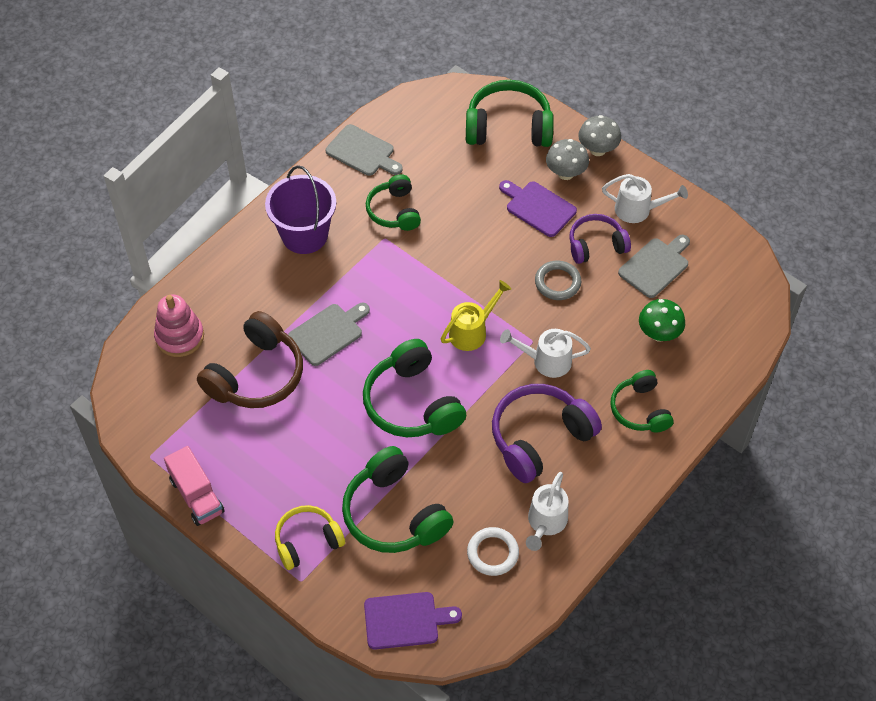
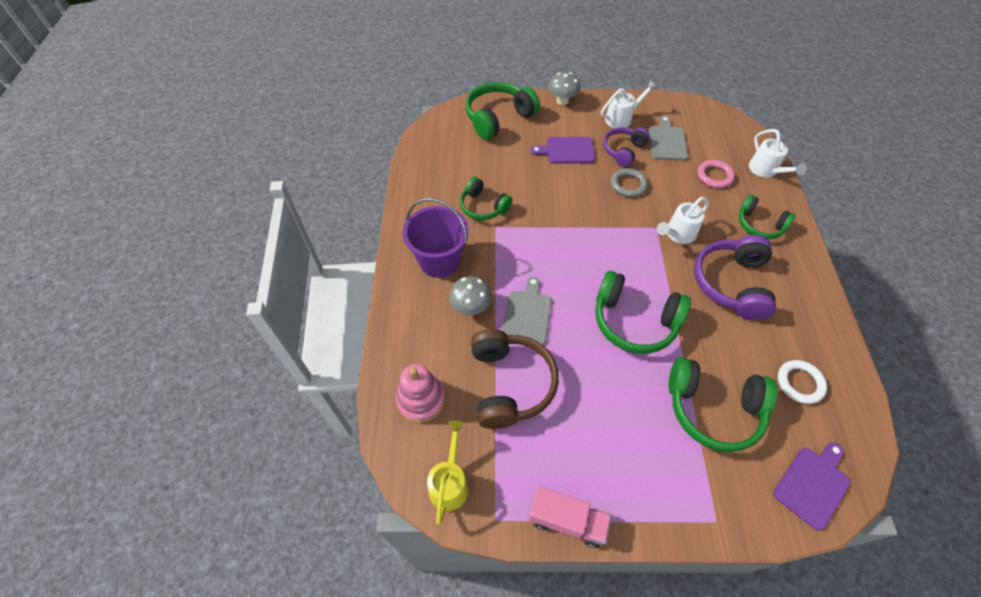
camera: 40 degrees left, 0 degrees up
yellow headphones [275,505,345,570] -> none
grey cutting board [326,124,403,176] -> none
yellow watering can [441,280,511,351] -> yellow watering can moved to [427,420,469,525]
white watering can [526,472,568,551] -> white watering can moved to [749,129,807,178]
grey mushroom [546,139,589,180] -> grey mushroom moved to [449,276,492,315]
green mushroom [639,299,685,341] -> pink ring [697,160,735,188]

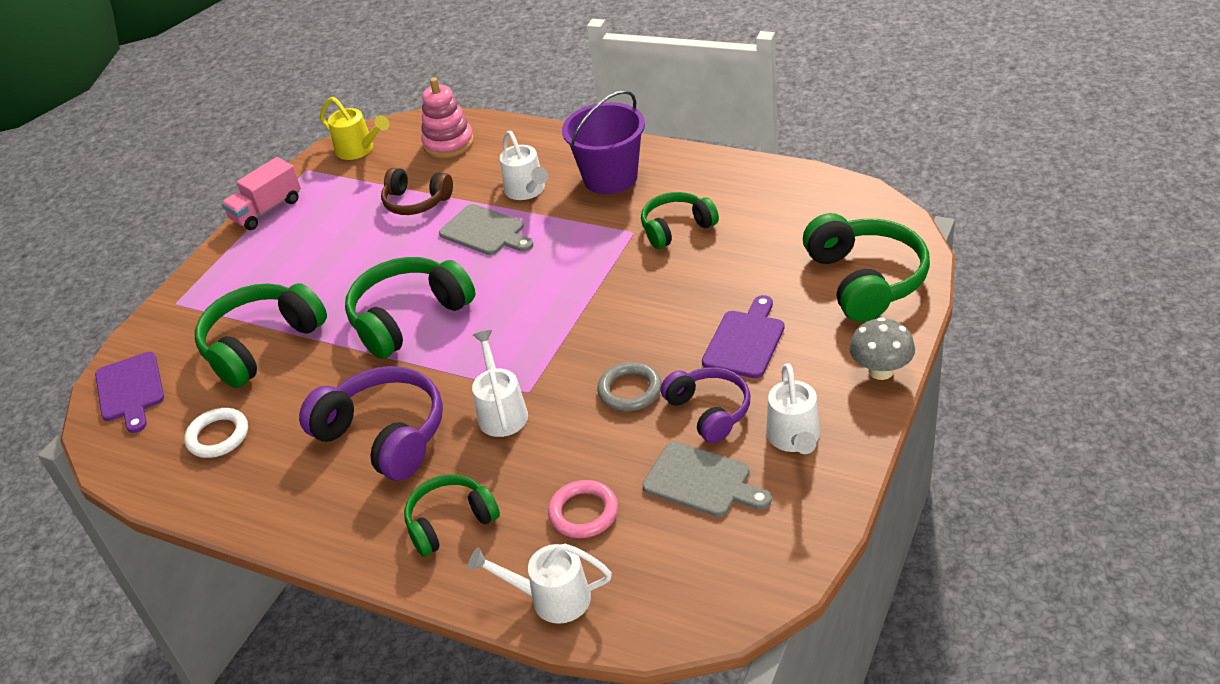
camera: 120 degrees right, 15 degrees down
grey mushroom [449,276,492,315] -> white watering can [500,131,548,200]
brown headphones [471,329,559,429] -> brown headphones [381,168,453,215], size x0.63

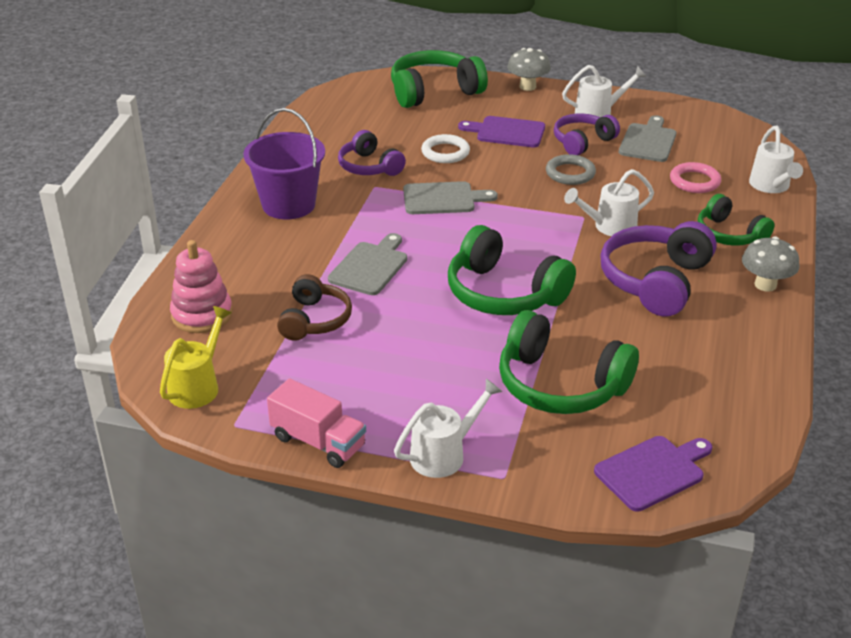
camera: 105 degrees left, 5 degrees down
white ring [184,408,248,458] -> white ring moved to [421,134,470,163]
white watering can [500,131,548,200] -> white watering can moved to [394,379,503,478]
green headphones [641,192,719,249] -> purple headphones [338,130,406,176]
none -> grey cutting board [403,181,498,214]
none -> grey mushroom [742,237,800,292]

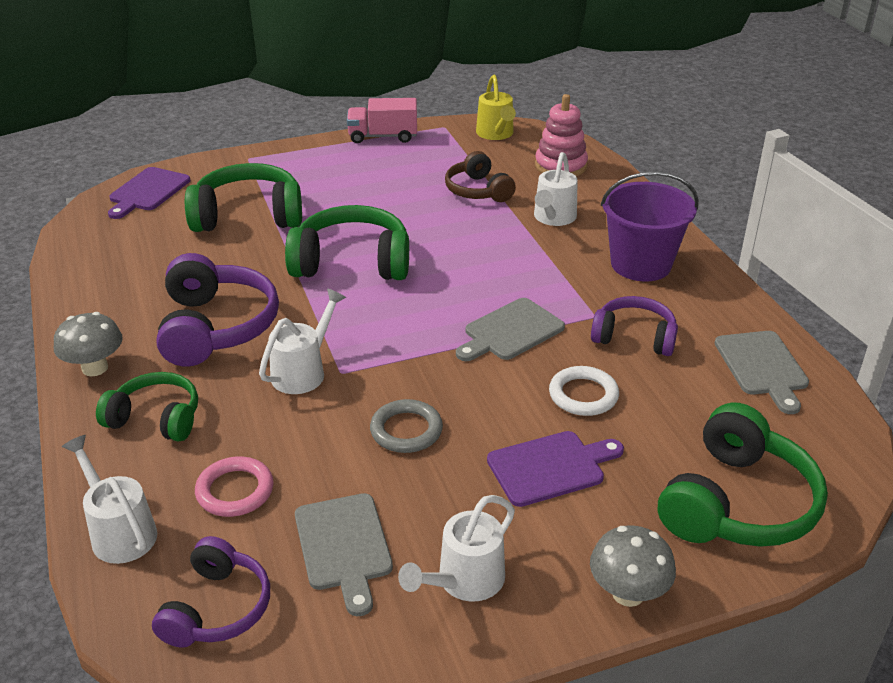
camera: 145 degrees right, 0 degrees up
grey cutting board [328,233,407,295] -> grey cutting board moved to [715,331,809,414]
white watering can [394,379,503,478] -> white watering can moved to [534,152,578,226]
purple headphones [554,113,620,155] -> purple headphones moved to [152,536,270,648]

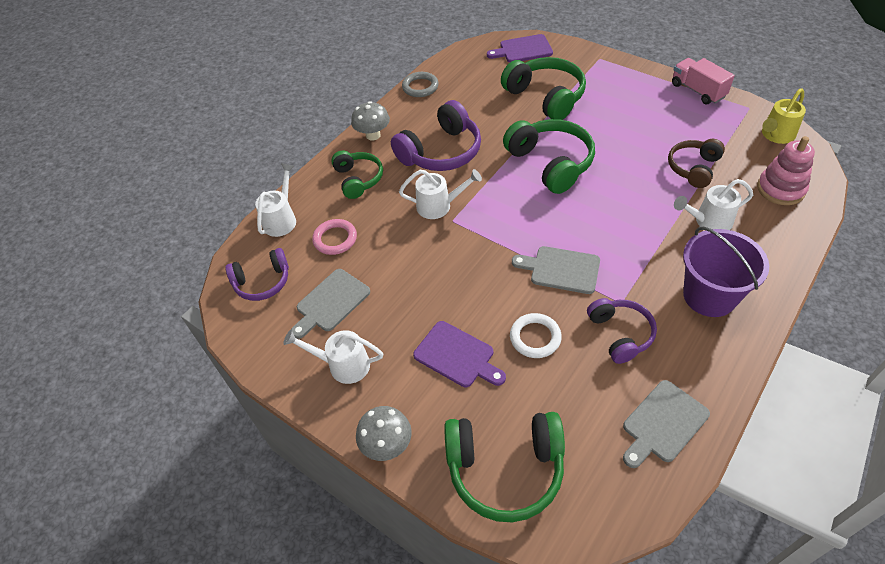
camera: 60 degrees right, 15 degrees up
grey ring [370,399,443,453] -> grey ring moved to [402,72,439,97]

